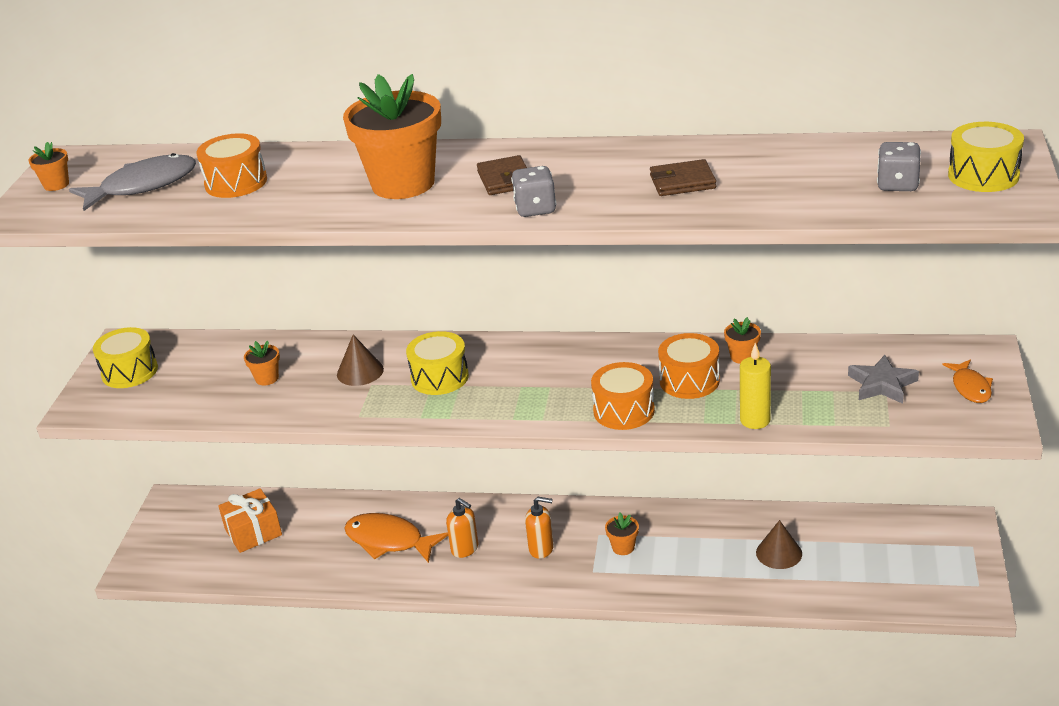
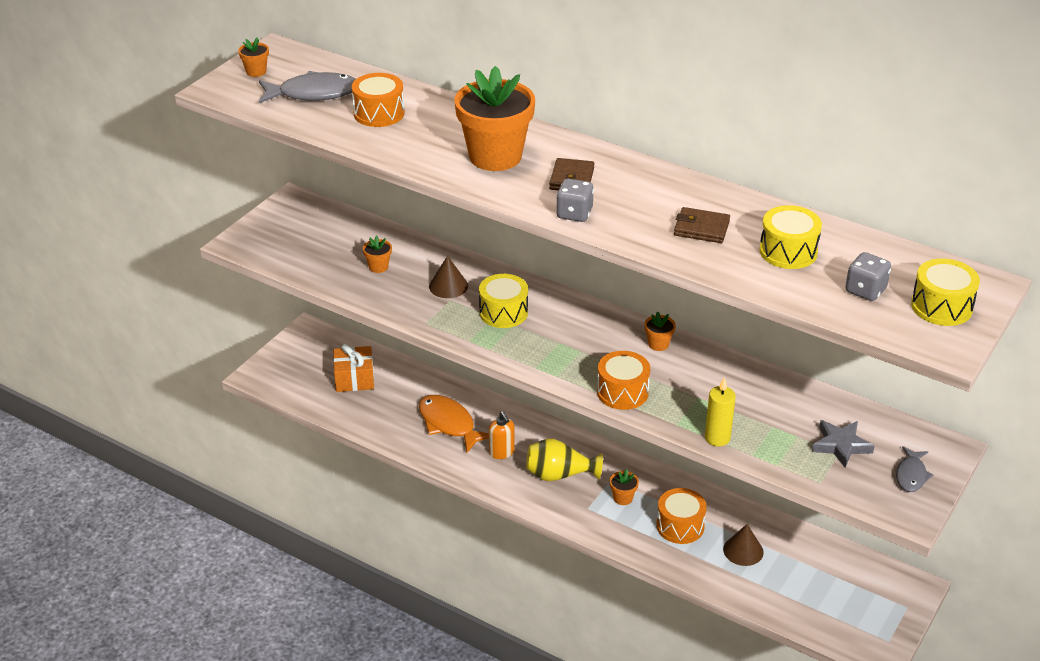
camera: 20 degrees right, 5 degrees up
yellow drum [93,327,158,388] -> yellow drum moved to [759,205,822,269]
orange soap dispenser [525,497,554,559] -> yellow vase [526,439,603,481]
orange drum [658,333,720,399] -> orange drum moved to [656,488,707,544]
orange flower pot [724,317,761,364] -> orange flower pot moved to [645,311,676,351]
orange fish [943,359,993,403] -> grey fish [896,446,934,492]

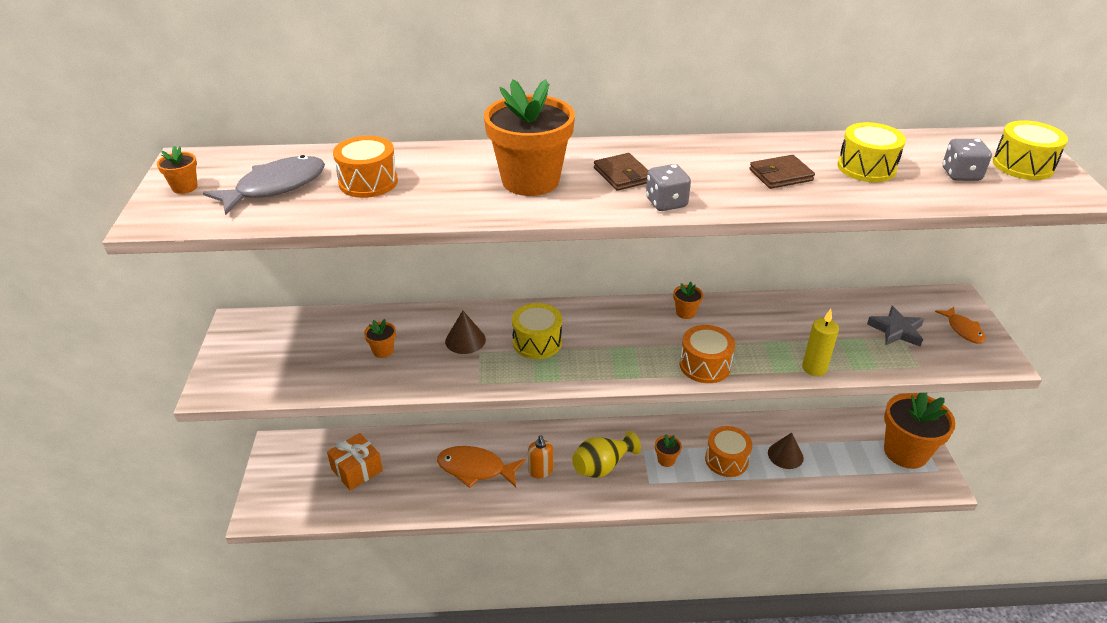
camera: 35 degrees left, 0 degrees up
orange soap dispenser [489,411,515,459] -> orange soap dispenser turned 45 degrees clockwise [528,435,553,478]
grey fish [896,446,934,492] -> orange fish [935,307,986,344]
none -> orange flower pot [884,393,956,469]

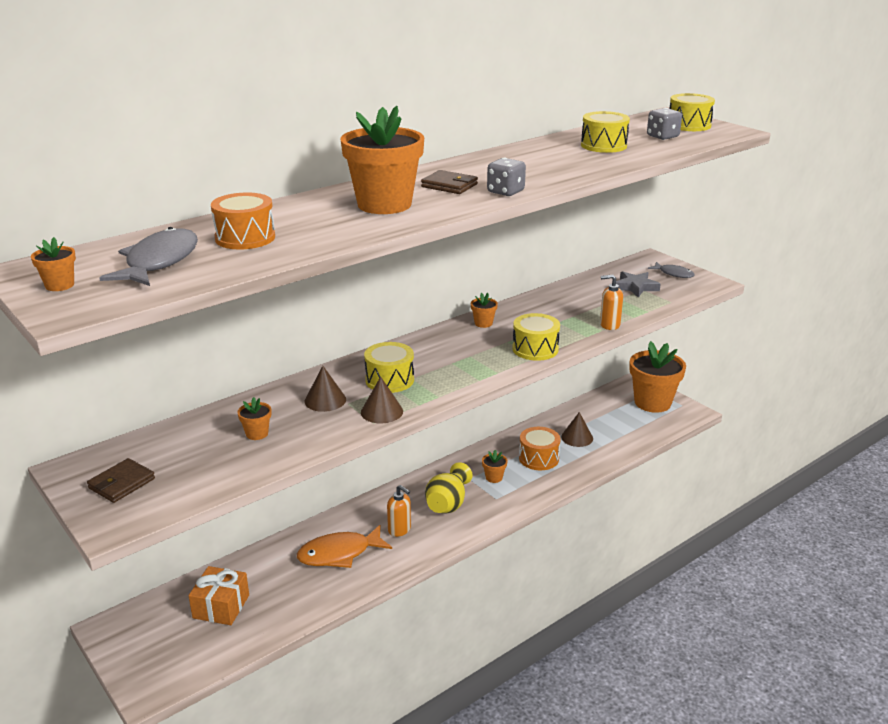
camera: 35 degrees left, 10 degrees down
orange drum [679,325,735,383] -> yellow drum [512,313,560,361]
brown wallet [749,155,815,189] -> brown wallet moved to [87,458,155,503]
yellow candle [802,309,839,376] -> orange soap dispenser [600,274,623,330]
orange fish [935,307,986,344] -> grey fish [648,262,695,278]
none -> brown cone [361,376,403,423]

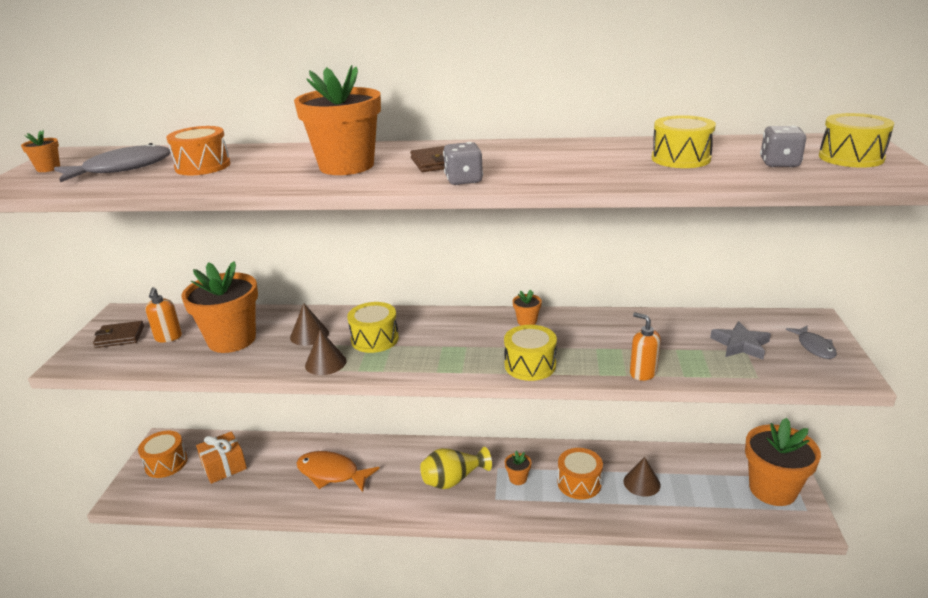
camera: 45 degrees right, 0 degrees up
orange flower pot [237,397,271,440] -> orange flower pot [181,261,258,353], size x2.42
orange soap dispenser [387,485,411,537] -> orange soap dispenser moved to [145,287,182,342]
none -> orange drum [138,431,188,478]

